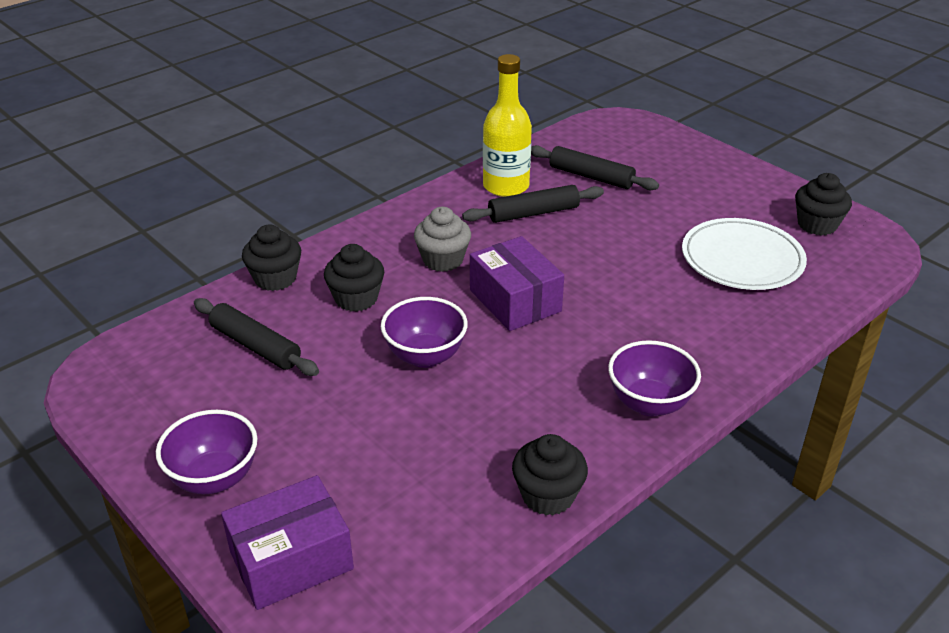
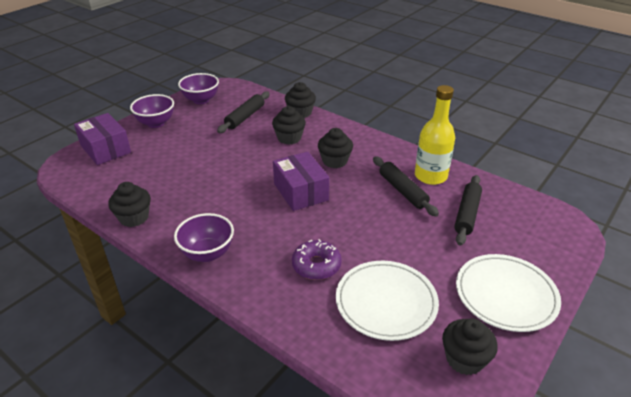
camera: 80 degrees right, 0 degrees up
purple bowl [381,297,468,368] -> purple bowl moved to [178,73,219,104]
grey cupcake [414,207,471,272] -> black cupcake [318,128,353,168]
purple box [470,236,564,331] -> purple box turned 75 degrees counterclockwise [273,152,329,211]
none -> purple donut [292,239,342,280]
none -> white plate [456,254,561,332]

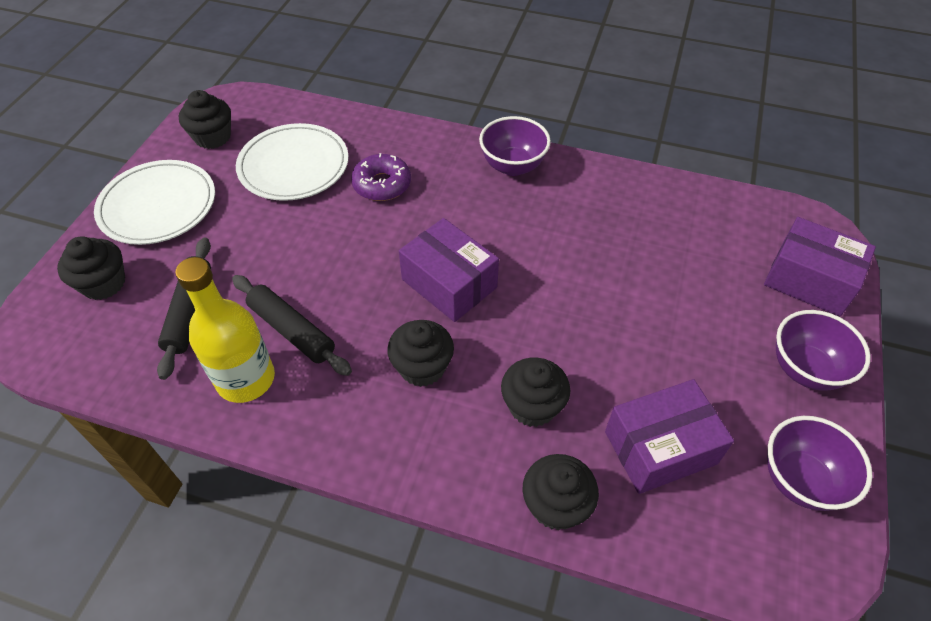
camera: 160 degrees right, 15 degrees up
black cupcake [108,182,151,227] -> black cupcake moved to [57,236,125,300]
black rolling pin [217,91,270,133] -> purple box [605,379,734,494]

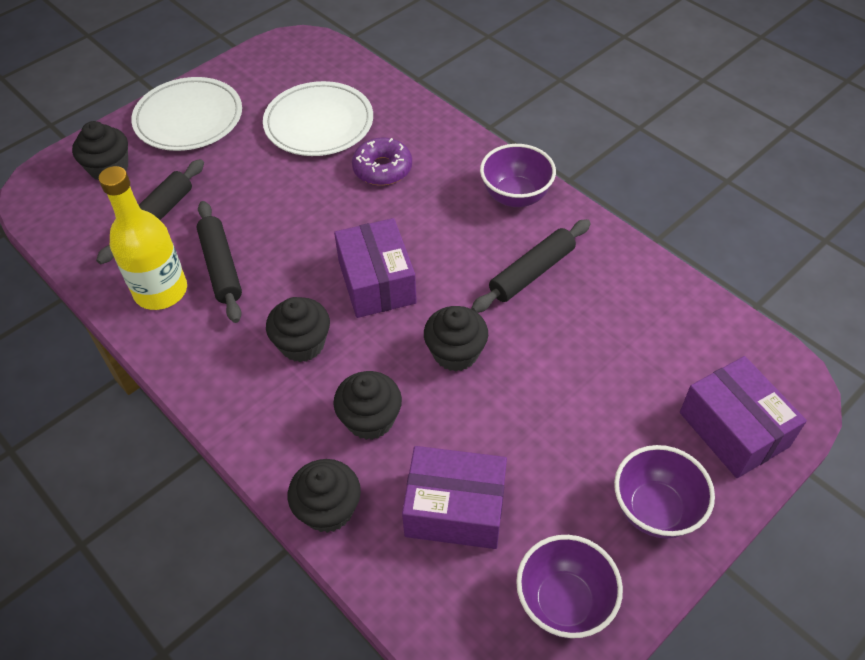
camera: 30 degrees right, 0 degrees up
black cupcake [179,90,231,149] -> black cupcake moved to [424,306,488,372]
none -> black rolling pin [471,219,591,313]

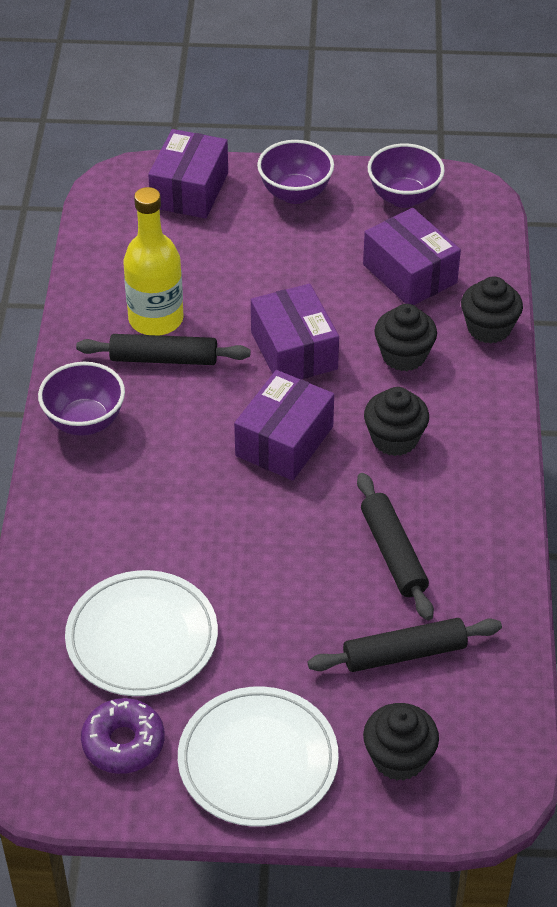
camera: 135 degrees left, 5 degrees down
yellow bottle [99,166,187,310] -> yellow bottle moved to [124,187,183,336]
black rolling pin [197,201,242,323] -> black rolling pin turned 45 degrees counterclockwise [357,473,434,620]
purple donut [352,138,412,185] -> purple donut moved to [81,698,165,774]
black cupcake [424,306,488,372] -> purple box [251,284,339,379]

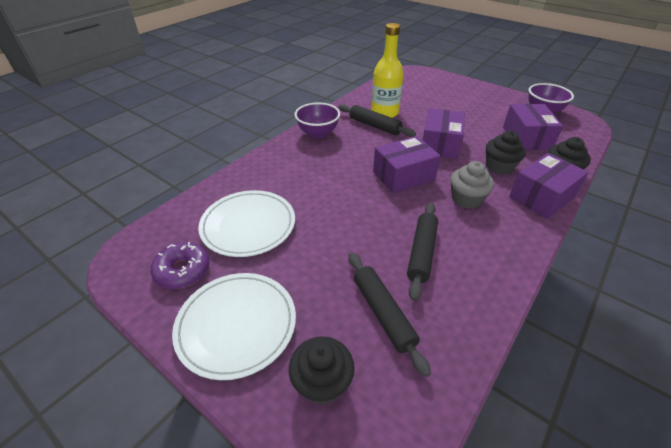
camera: 35 degrees right, 5 degrees down
purple box [148,129,228,219] -> purple box moved to [509,153,589,219]
purple bowl [257,140,334,204] -> none
black rolling pin [308,618,502,672] -> black rolling pin turned 45 degrees clockwise [348,252,431,377]
black cupcake [364,387,429,456] -> grey cupcake [450,161,494,209]

